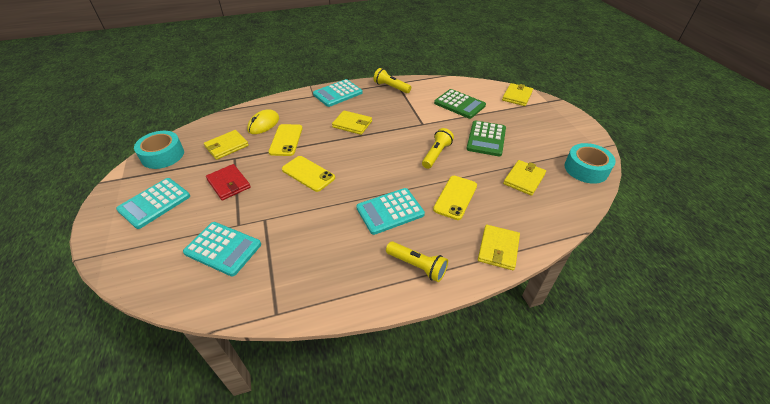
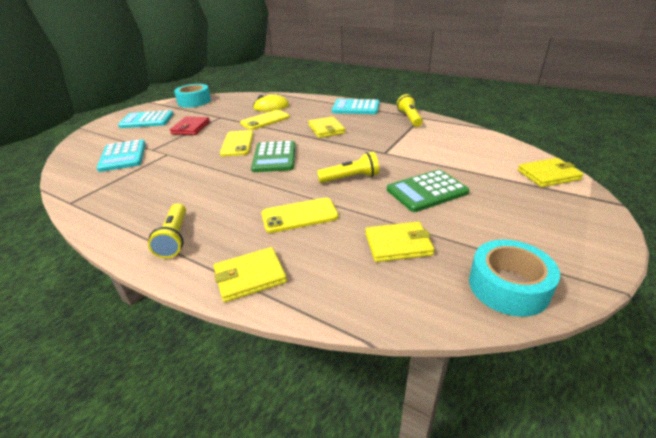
camera: 50 degrees right, 10 degrees down
yellow wallet [204,130,249,160] -> none
turquoise calculator [356,188,425,235] -> none
green calculator [434,89,486,119] -> green calculator moved to [251,141,296,172]

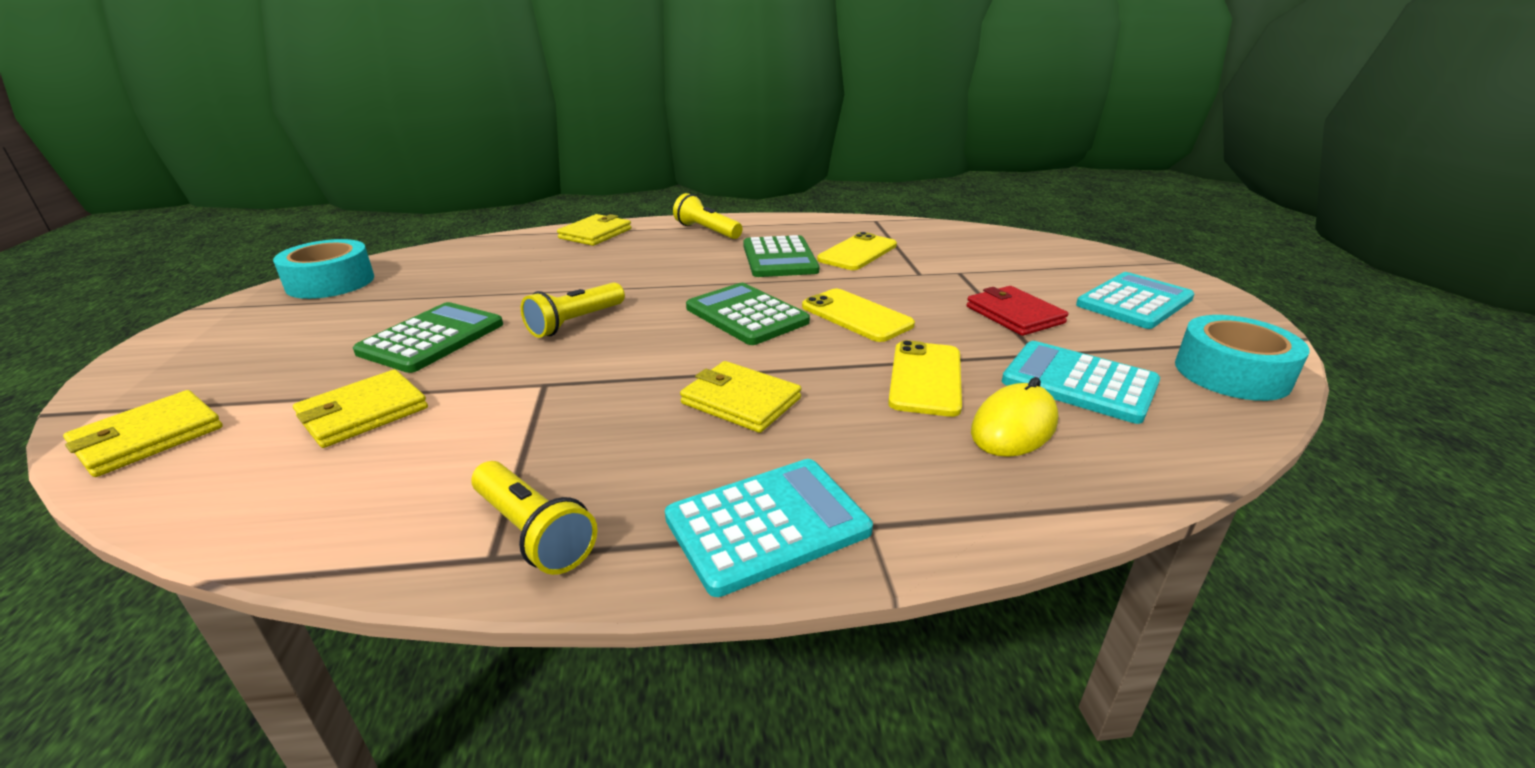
camera: 140 degrees right, 5 degrees down
turquoise calculator [97,139,145,172] -> turquoise calculator moved to [1002,341,1160,424]
yellow phone [262,198,339,233] -> yellow phone moved to [817,232,897,270]
yellow wallet [365,221,435,262] -> yellow wallet moved to [293,369,428,448]
none -> green calculator [743,235,820,277]

